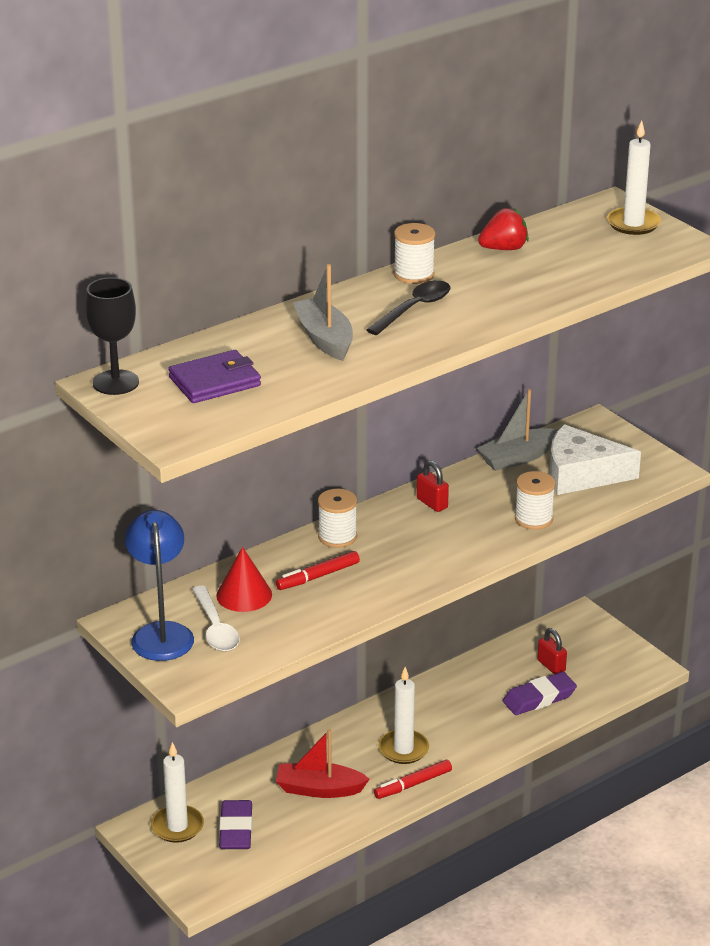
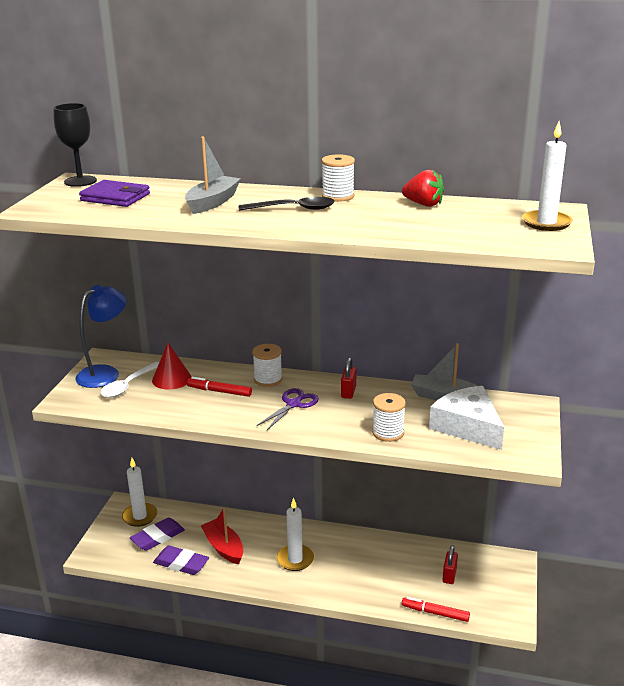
camera: 50 degrees right, 5 degrees down
red marker [374,760,452,799] -> red marker moved to [402,597,470,622]
purple eraser [503,672,577,715] -> purple eraser moved to [153,545,209,575]
none -> purple scissors [257,388,319,430]

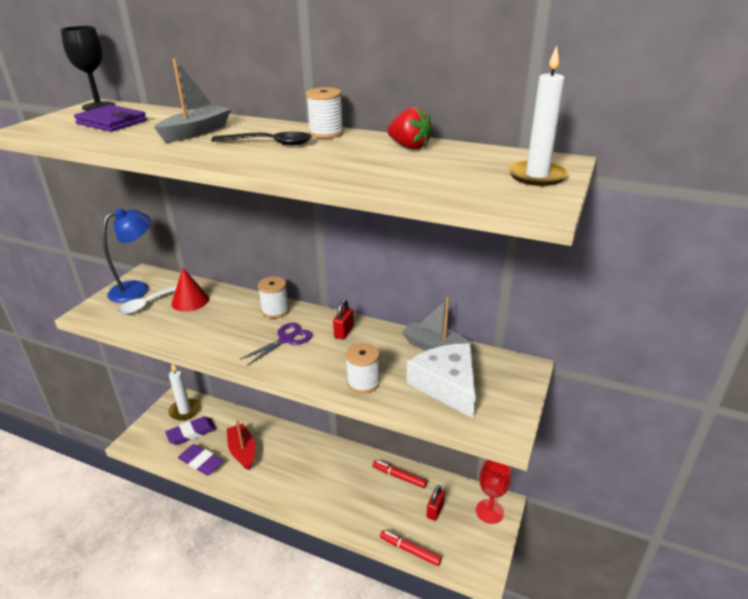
camera: 10 degrees right, 5 degrees up
red marker [187,377,252,397] -> red marker moved to [372,460,427,488]
white candle [277,498,314,571] -> none
none -> red goblet [476,460,511,524]

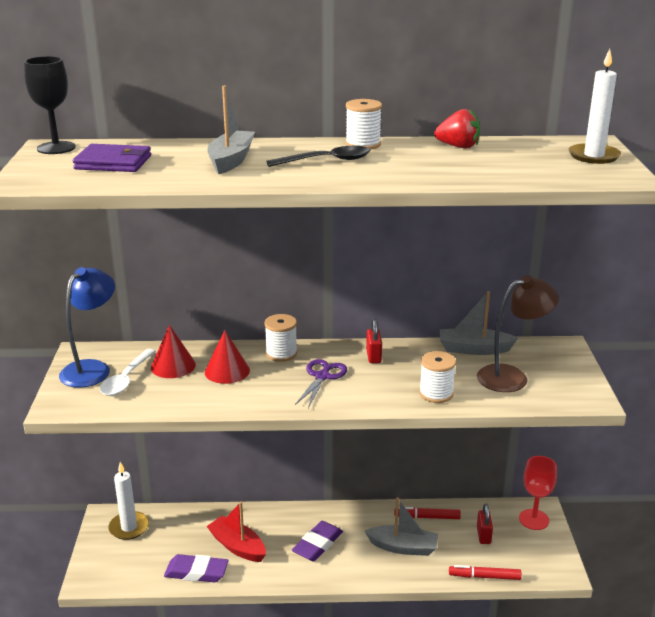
camera: 25 degrees left, 5 degrees down
purple eraser [165,416,216,445] -> purple eraser moved to [292,521,343,562]
white cheese [406,344,476,418] -> brown lamp [477,275,559,392]
none -> red cone [205,330,250,384]
none -> grey boat [365,497,438,556]

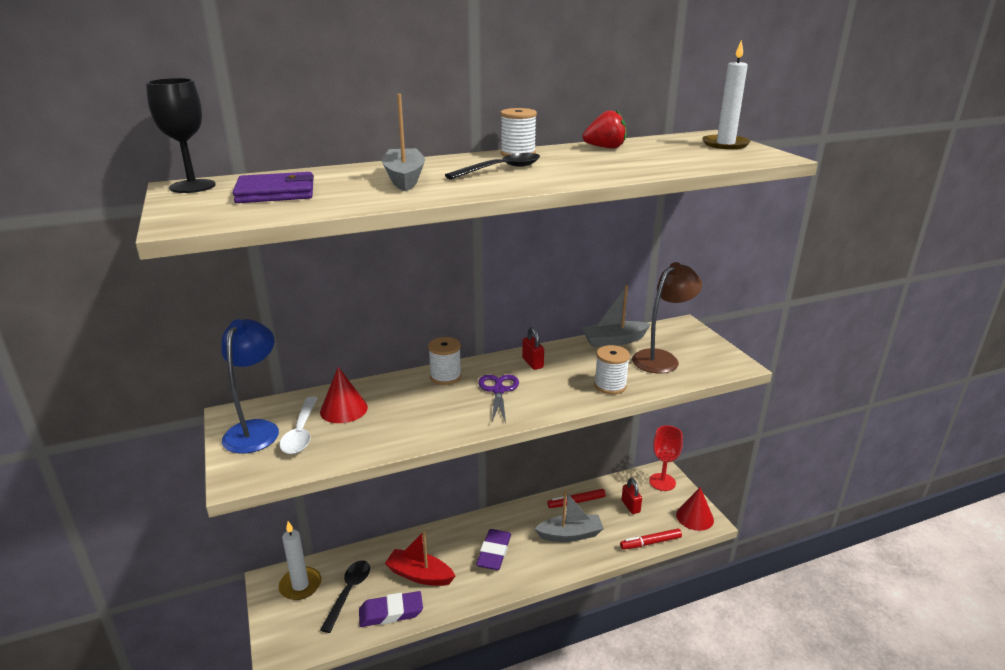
camera: 20 degrees left, 0 degrees up
red cone [205,330,250,384] -> red cone moved to [676,487,714,531]
none -> black spoon [320,560,370,633]

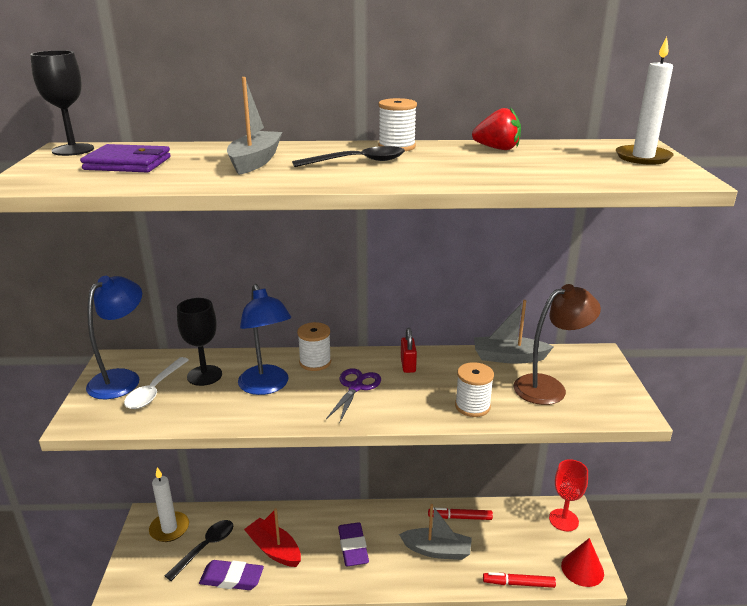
camera: 20 degrees right, 0 degrees up
red cone [320,367,368,423] -> black goblet [177,298,222,386]
purple eraser [476,529,511,570] -> purple eraser turned 45 degrees counterclockwise [338,522,369,566]
red padlock [622,478,642,514] -> none
none -> blue lamp [238,284,291,395]

